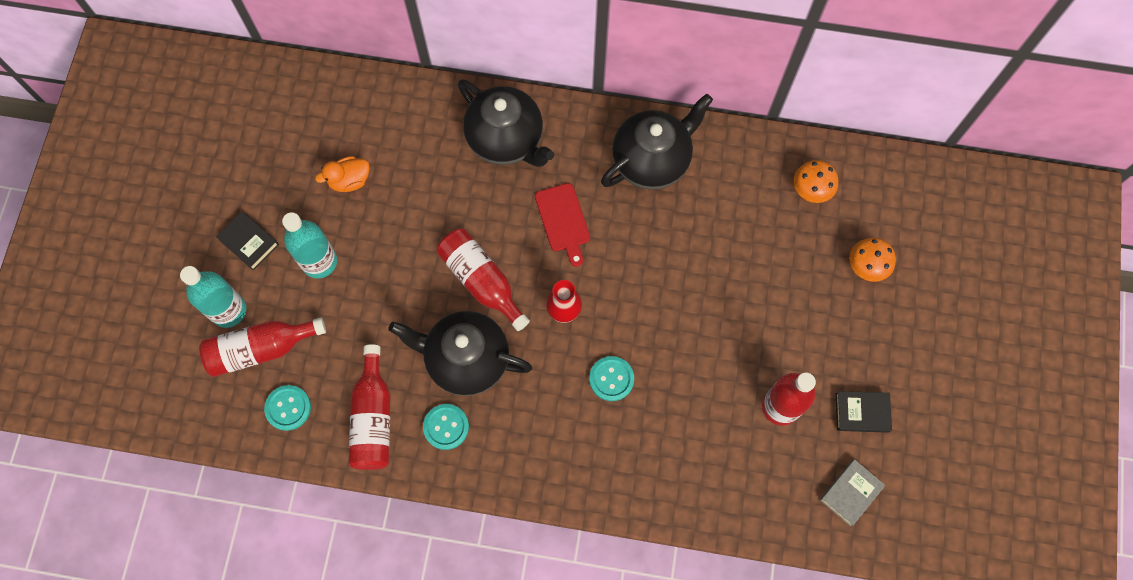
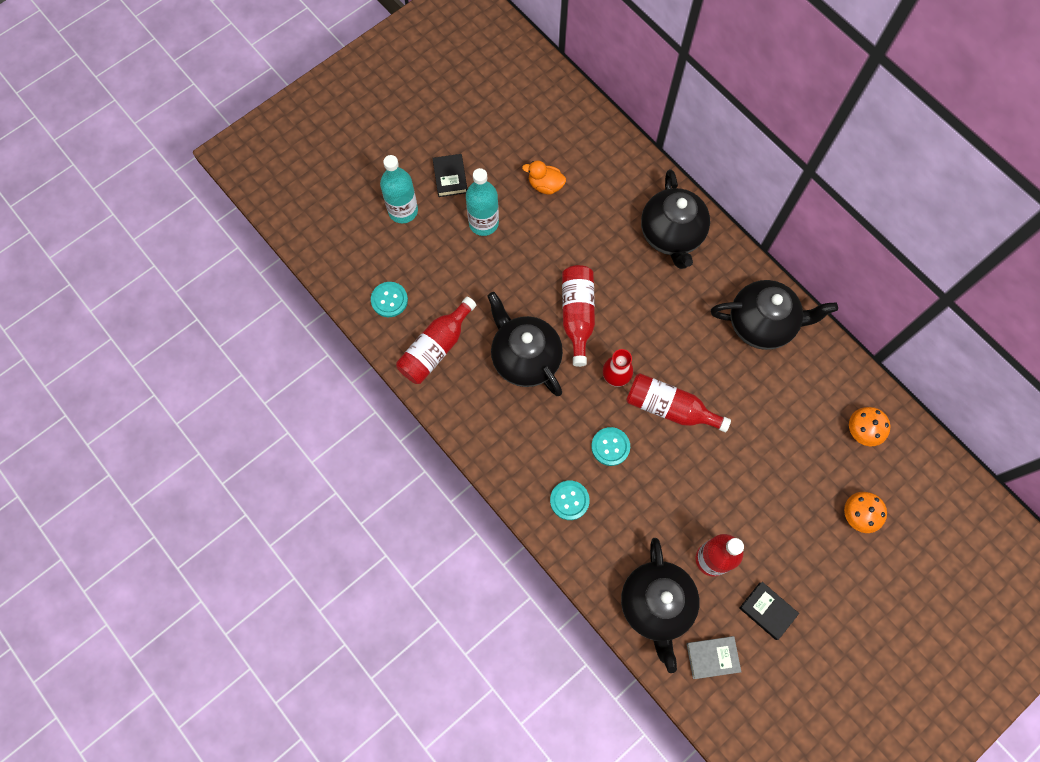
camera: 40 degrees right, 0 degrees up
red bottle [199,317,326,377] -> red bottle moved to [626,373,731,432]
turquoise button [423,404,469,450] -> turquoise button moved to [550,480,590,520]
red cutting board [535,183,590,267] -> none
none -> black teapot [621,538,699,673]

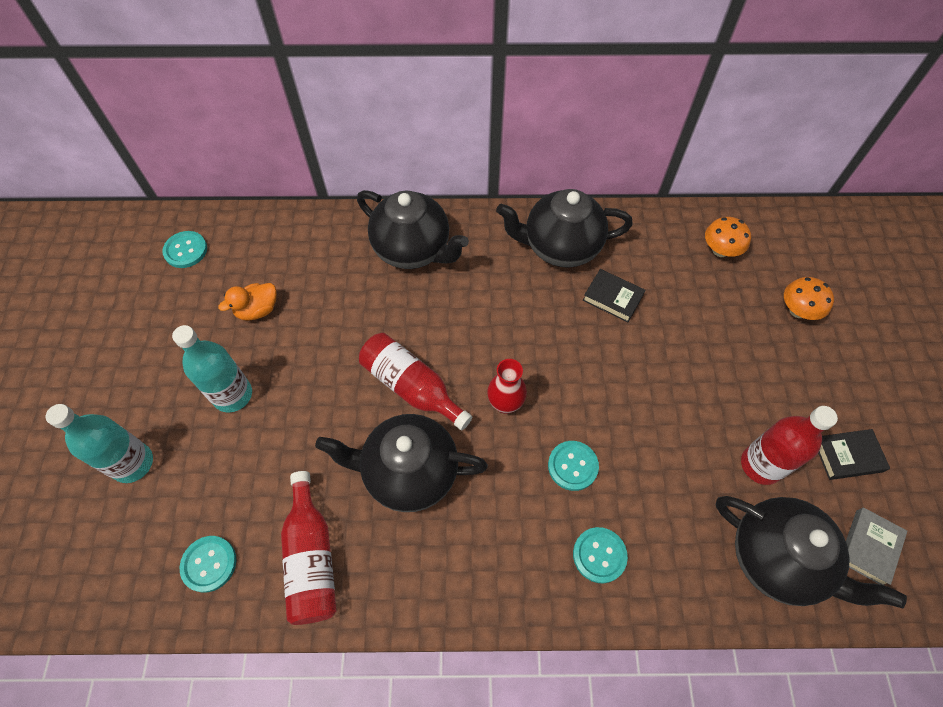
camera: 50 degrees left, 10 degrees down
black book [432,154,468,197] -> black book moved to [583,269,646,322]
red bottle [626,373,731,432] -> none
black teapot [711,280,838,350] -> black teapot turned 135 degrees counterclockwise [496,189,633,268]
none -> turquoise button [162,231,207,268]

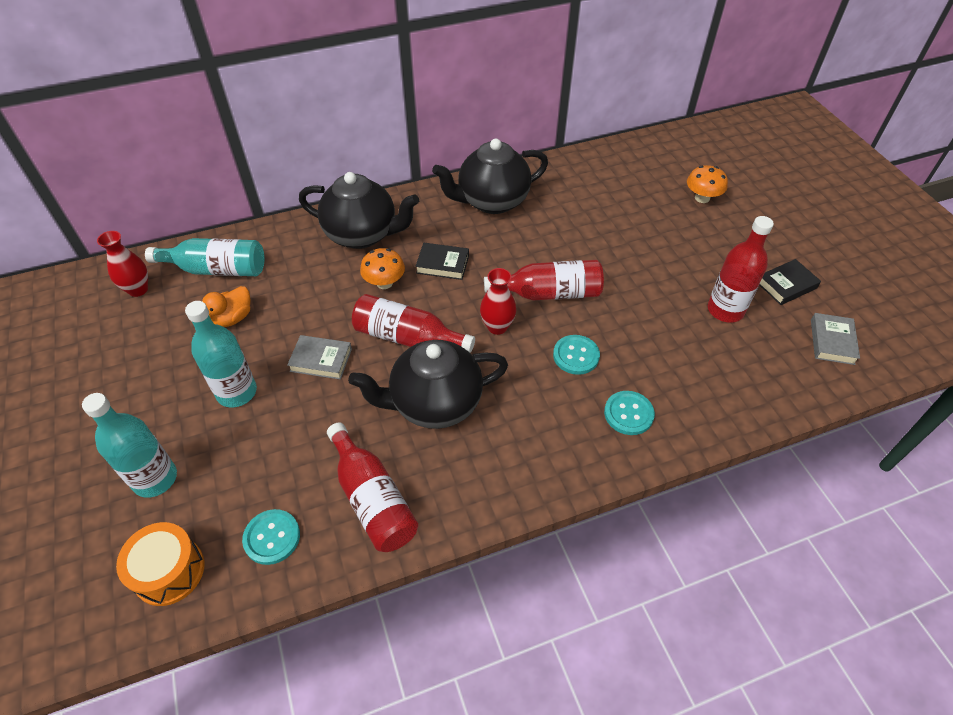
camera: 20 degrees left, 10 degrees down
turquoise button [162,231,207,268] -> red vase [97,231,148,297]
black book [583,269,646,322] -> black book moved to [415,243,469,280]
orange mushroom [705,217,751,257] -> orange mushroom moved to [360,248,405,289]
black teapot [716,496,907,608] -> none
none -> orange drum [116,522,205,606]
none -> turquoise bottle [145,238,264,276]
none -> grey book [287,335,352,380]
none -> red bottle [484,260,604,301]

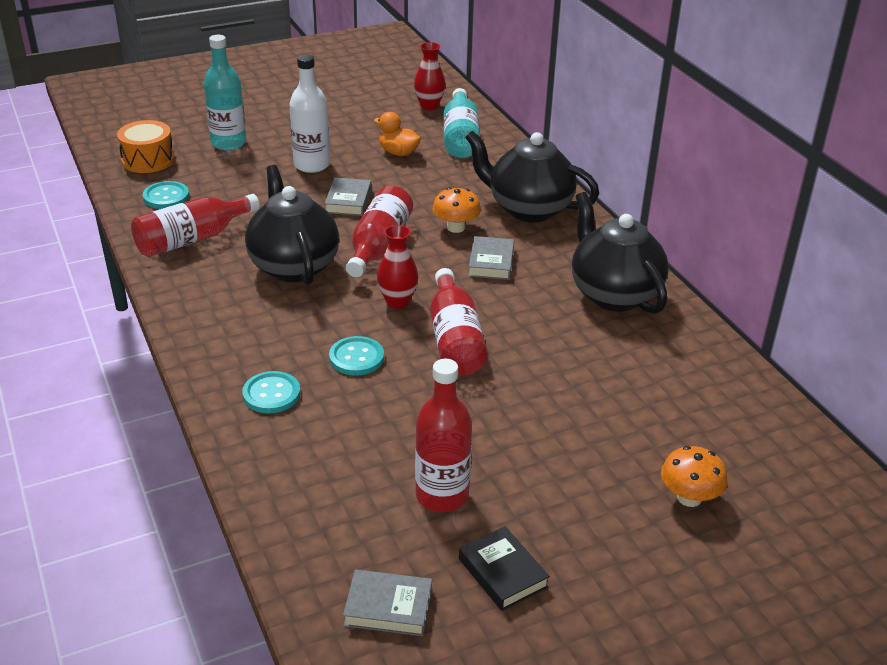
camera: 85 degrees right, 15 degrees down
turquoise bottle [185,301,257,408] -> white bottle [289,54,330,173]
black teapot [299,172,419,249] -> black teapot turned 105 degrees clockwise [465,131,599,222]
black book [415,243,469,280] -> grey book [468,236,514,280]

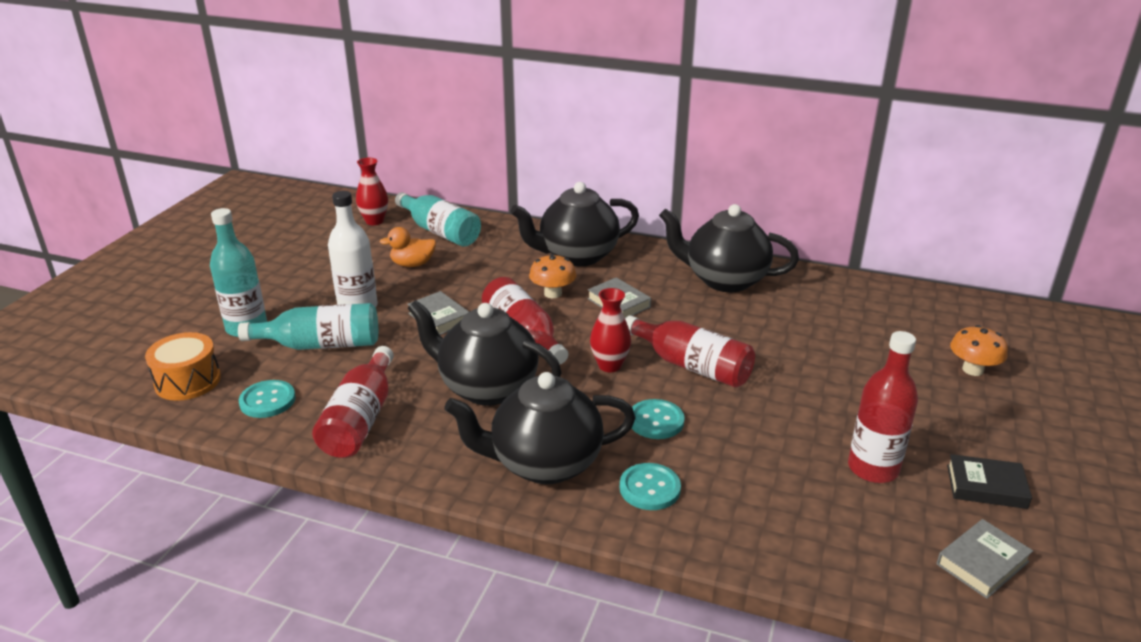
camera: 45 degrees left, 5 degrees down
none -> turquoise bottle [238,303,378,350]
none -> black teapot [444,372,636,484]

